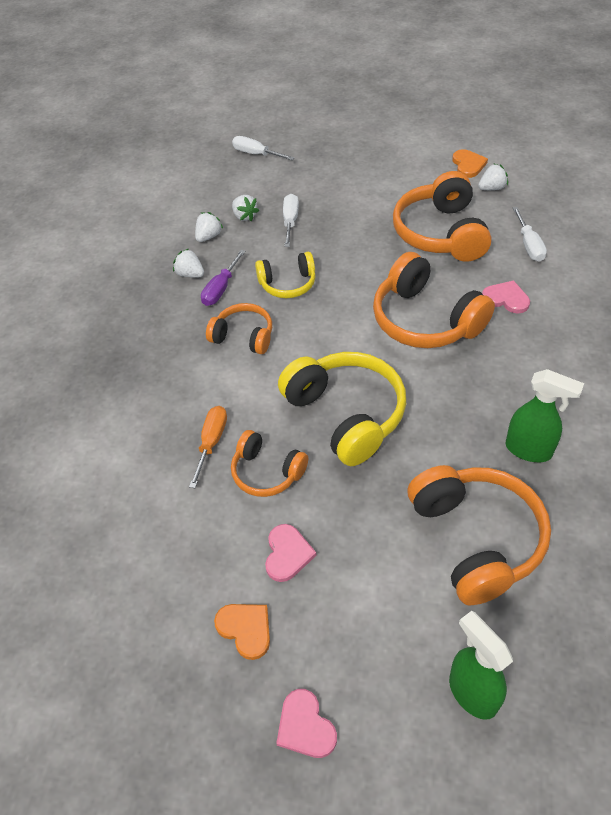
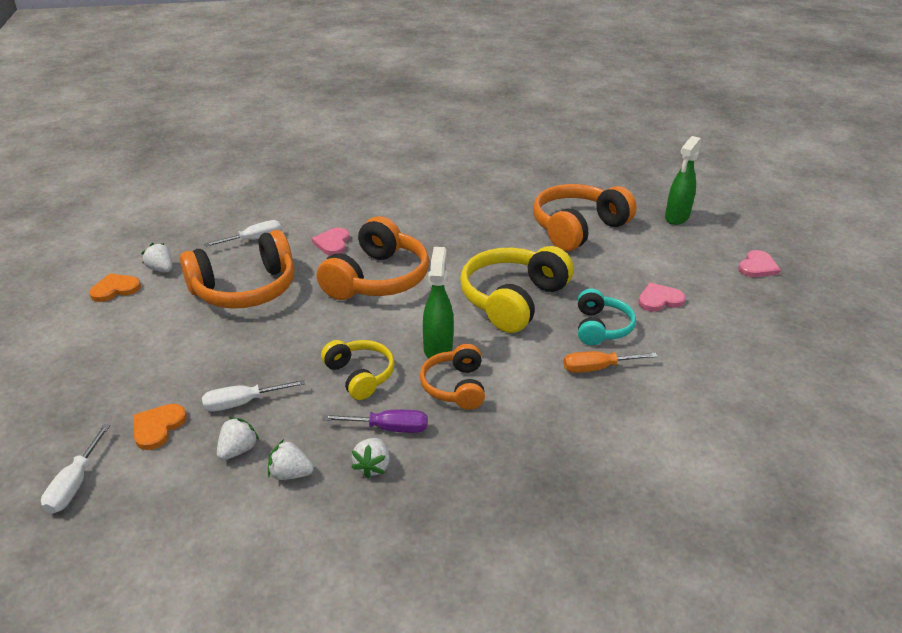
camera: 115 degrees left, 15 degrees down
orange heart [214,604,270,660] -> orange heart moved to [134,404,187,450]
orange headphones [231,430,308,497] -> turquoise headphones [578,289,636,345]
green spray bottle [505,369,584,462] -> green spray bottle moved to [423,247,454,359]

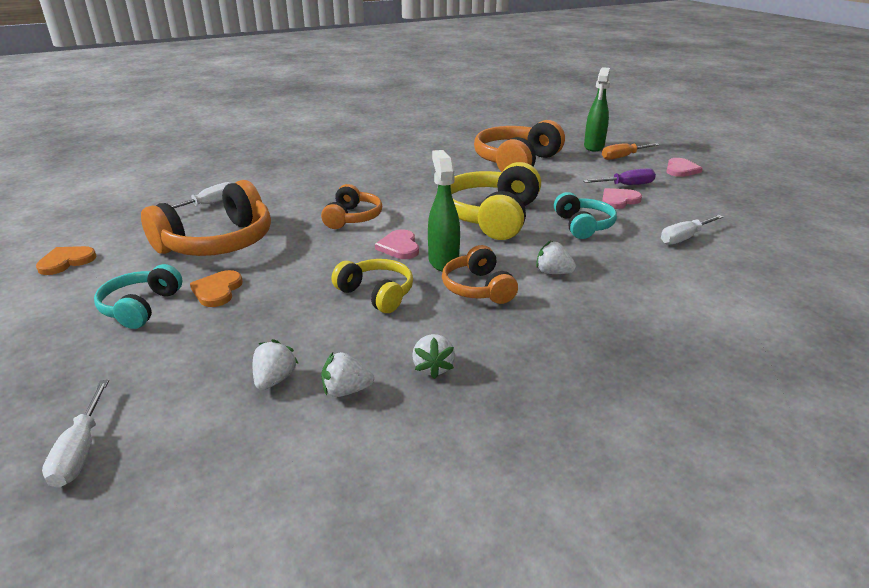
camera: 15 degrees left, 5 degrees down
orange heart [134,404,187,450] -> orange heart moved to [190,270,243,307]
white strawberry [141,243,172,272] -> white strawberry moved to [536,241,576,274]
white screwdriver [202,380,306,412] -> white screwdriver moved to [661,215,723,245]
pink heart [312,228,349,255] -> pink heart moved to [375,229,419,259]
orange headphones [317,216,429,300] -> orange headphones [321,184,382,229], size x0.57
purple screwdriver [322,410,427,433] -> purple screwdriver moved to [583,168,656,185]
orange screwdriver [564,351,658,373] -> orange screwdriver moved to [602,143,659,160]
none -> turquoise headphones [94,264,182,329]

